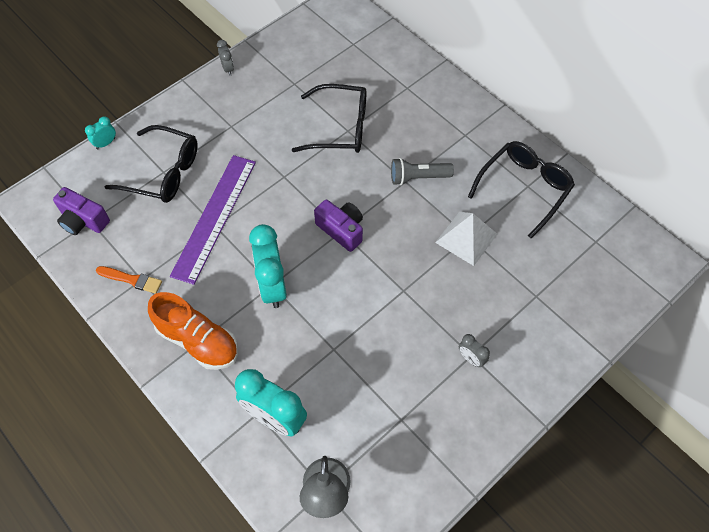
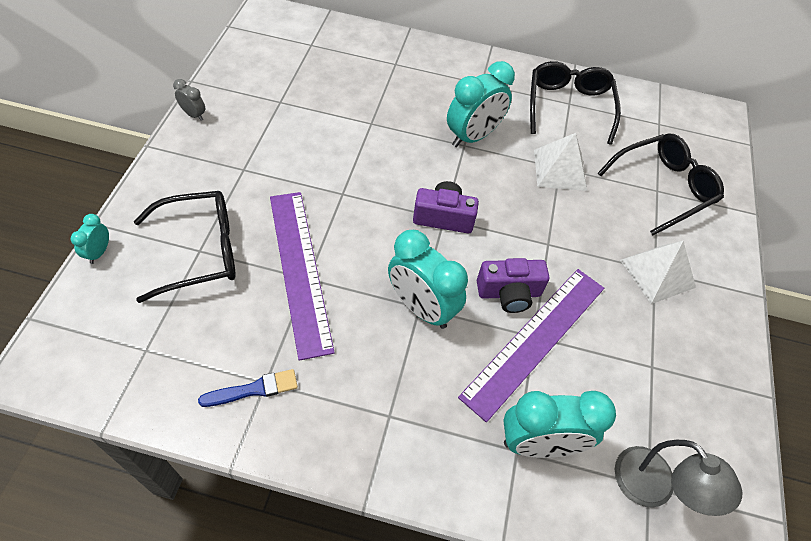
camera: 40 degrees left, 5 degrees down
purple camera [53,187,110,235] -> purple camera moved to [477,258,549,313]
orange brush [96,266,162,294] -> blue brush [198,369,298,407]
orange shoe [148,292,238,370] -> none
black glasses [292,84,367,153] -> black glasses moved to [598,134,724,236]
grey flashlight [391,158,454,185] -> turquoise clock [447,61,515,147]
grey clock [459,334,490,367] -> white pyramid [620,241,696,304]
none -> purple ruler [458,269,604,422]

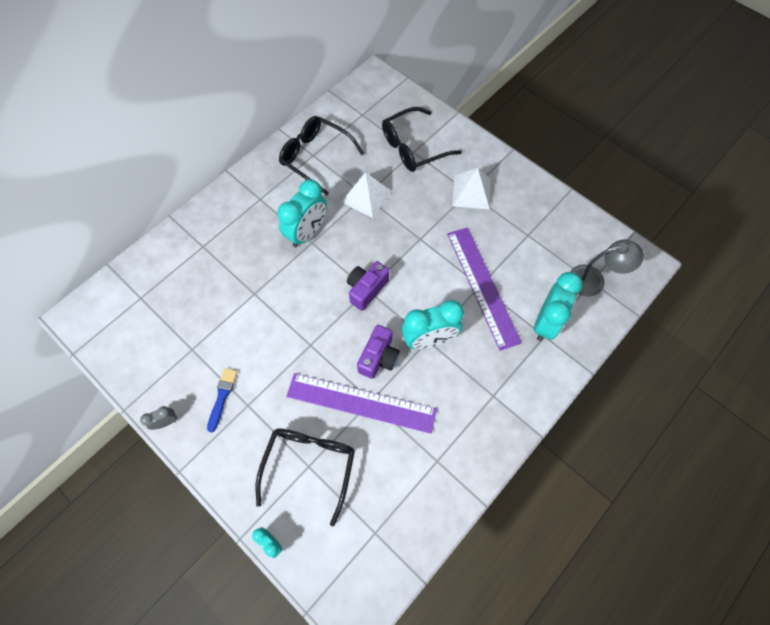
camera: 55 degrees left, 10 degrees up
blue brush [198,369,298,407] -> blue brush moved to [207,368,237,432]
turquoise clock [447,61,515,147] -> turquoise clock turned 45 degrees clockwise [277,179,327,247]
purple camera [477,258,549,313] -> purple camera moved to [357,325,400,379]
black glasses [598,134,724,236] -> black glasses turned 120 degrees counterclockwise [382,107,462,172]

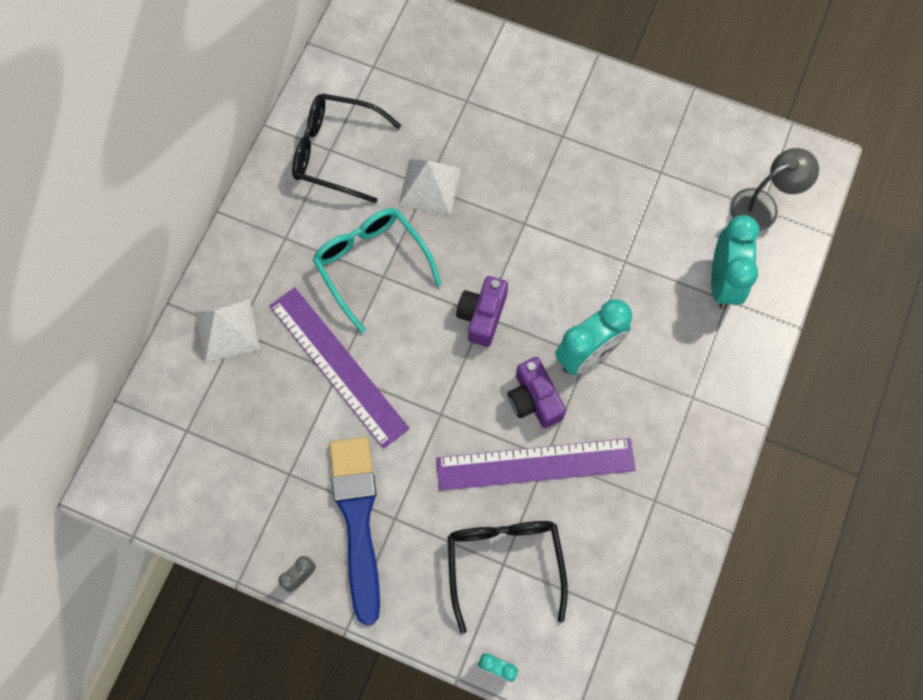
camera: 20 degrees left, 5 degrees up
blue brush [207,368,237,432] -> blue brush [329,437,380,625], size x2.13
turquoise clock [277,179,327,247] -> turquoise glasses [313,208,442,333]
purple camera [357,325,400,379] -> purple camera turned 150 degrees clockwise [508,357,566,428]
black glasses [382,107,462,172] -> none
purple ruler [447,227,522,351] -> purple ruler moved to [269,287,410,449]
white pyramid [452,168,491,210] -> white pyramid moved to [196,299,260,363]

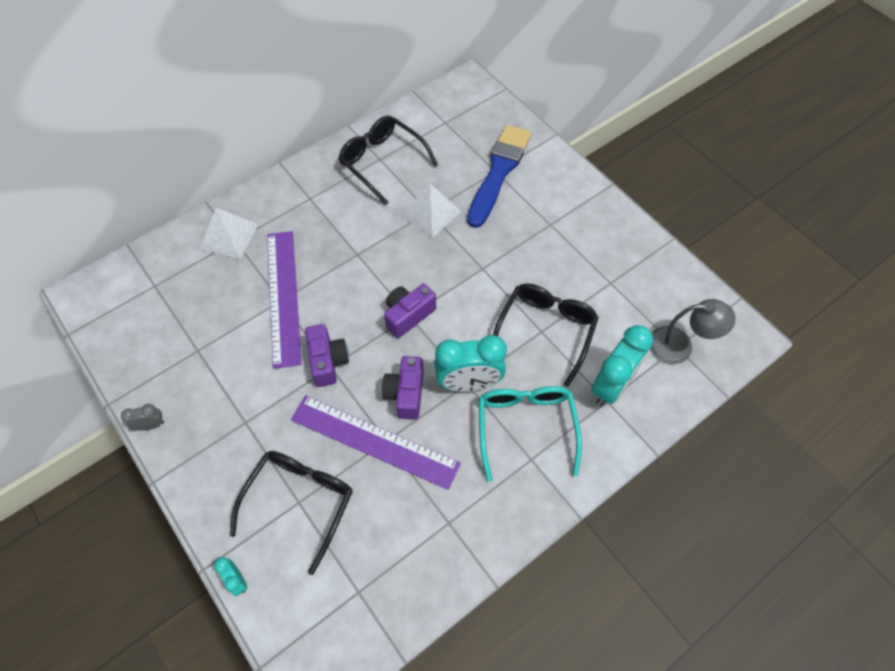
camera: 30 degrees right, 10 degrees down
turquoise glasses [313,208,442,333] -> turquoise glasses moved to [479,386,582,482]
blue brush [329,437,380,625] -> blue brush moved to [467,124,531,228]
none -> purple camera [305,324,349,387]
none -> black glasses [493,283,599,387]

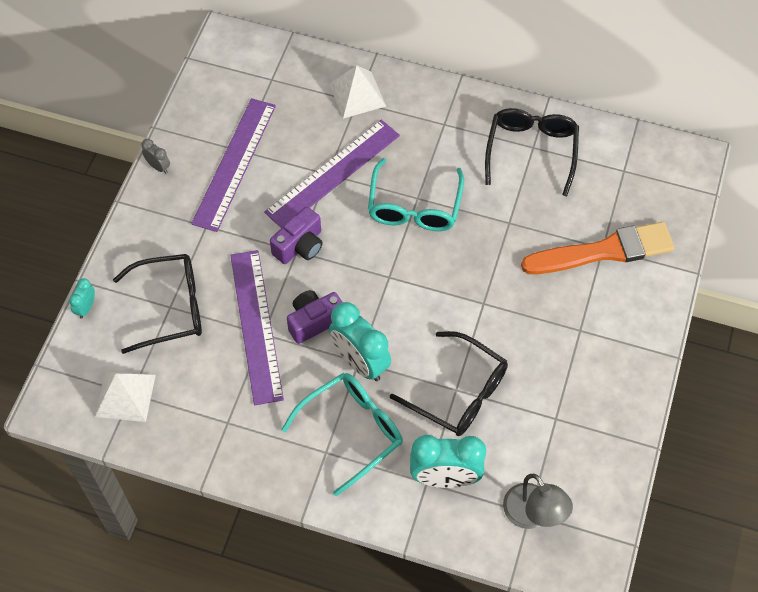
camera: 55 degrees right, 0 degrees up
purple camera [384,284,436,338] -> none
white pyramid [400,184,461,238] -> white pyramid moved to [95,370,156,422]
blue brush [467,124,531,228] -> orange brush [521,222,674,274]
black glasses [493,283,599,387] -> black glasses turned 45 degrees clockwise [390,331,508,436]
none -> purple ruler [191,98,276,232]
none -> turquoise glasses [368,158,464,231]

